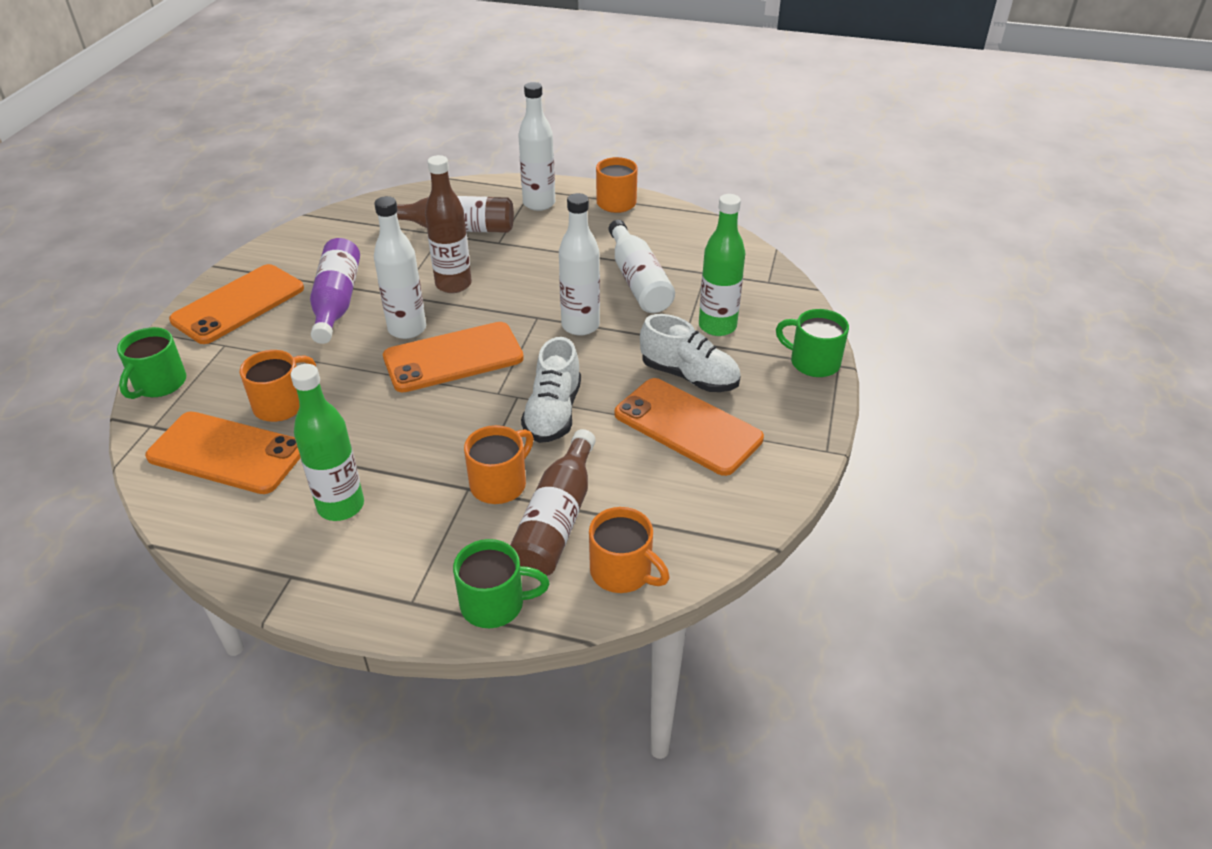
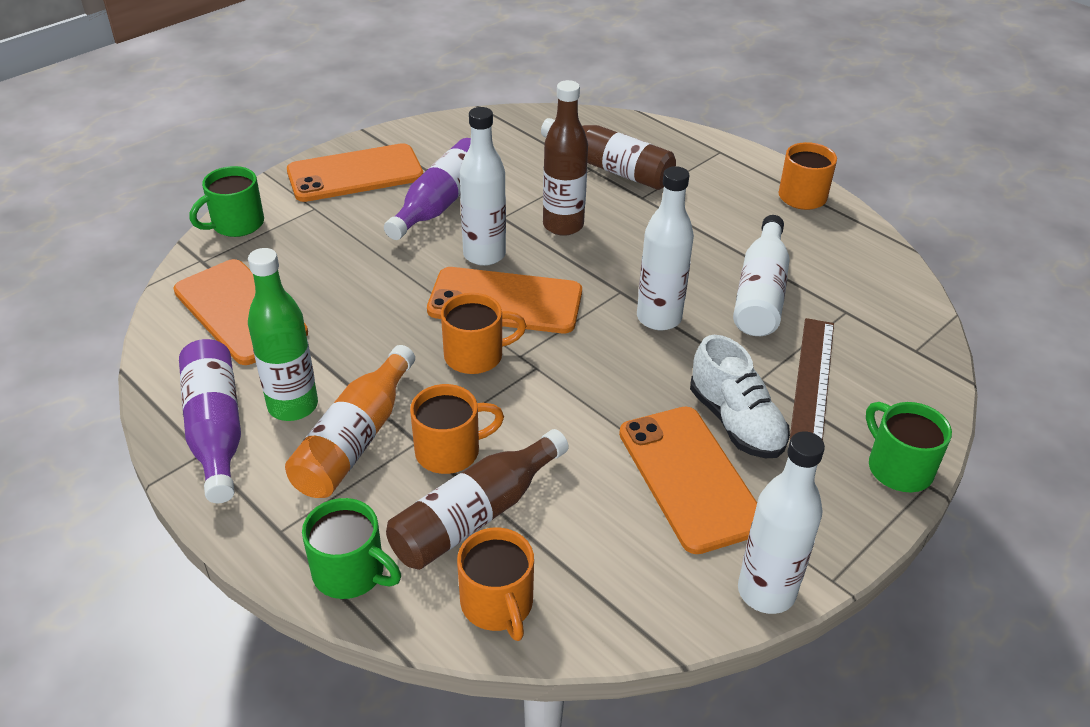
camera: 30 degrees right, 0 degrees up
orange mug [240,350,316,422] -> orange mug moved to [441,293,526,374]
white bottle [518,82,555,211] -> white bottle moved to [738,431,825,614]
white shoe [521,337,581,443] -> none
green bottle [699,194,745,336] -> brown ruler [790,318,834,440]
none -> purple bottle [179,339,241,503]
none -> orange bottle [285,345,415,498]

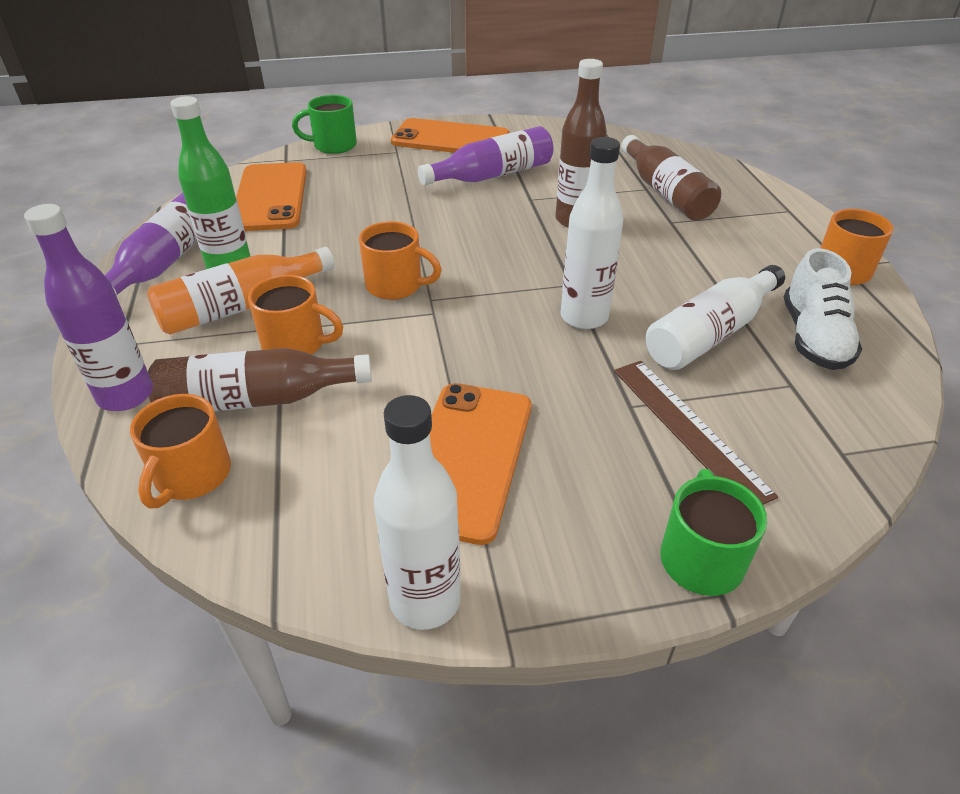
camera: 35 degrees right, 0 degrees up
green mug [302,498,401,599] -> purple bottle [24,204,149,411]
orange phone [427,267,582,333] -> none
white bottle [460,107,506,266] -> none
white shoe [690,335,790,458] -> white shoe moved to [784,248,862,370]
brown ruler [790,318,834,440] -> brown ruler turned 75 degrees counterclockwise [614,361,778,505]

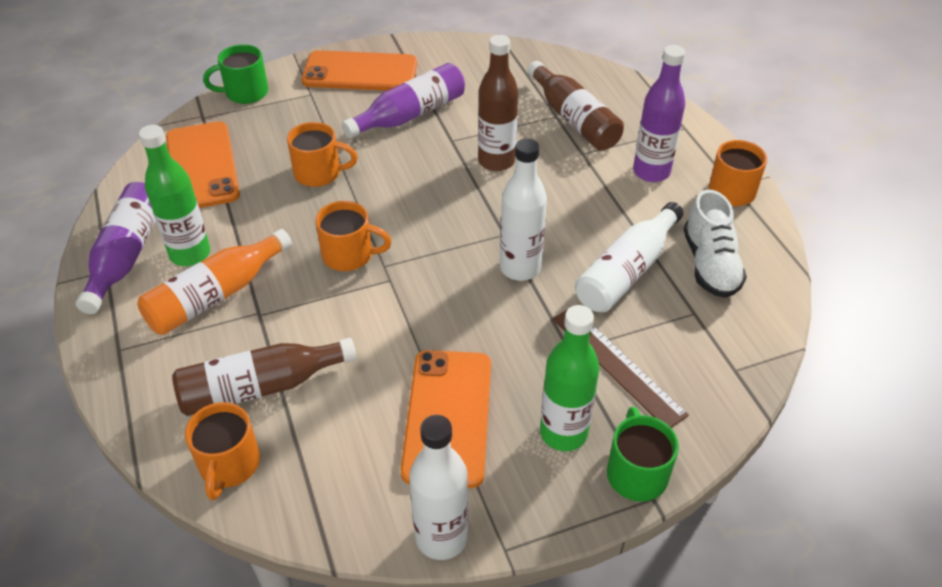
camera: 10 degrees left, 5 degrees up
purple bottle [24,204,149,411] -> purple bottle moved to [633,45,685,182]
orange mug [248,275,343,355] -> orange mug moved to [287,122,358,187]
none -> green bottle [540,305,599,451]

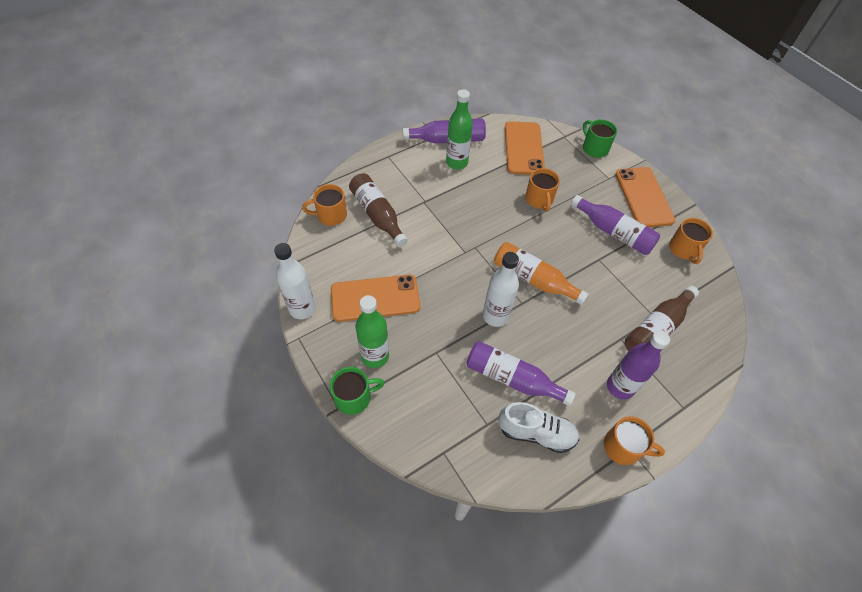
camera: 75 degrees right, 10 degrees up
orange bottle [137,229,292,335] -> orange bottle moved to [494,242,589,305]
orange phone [166,121,240,208] -> orange phone turned 60 degrees counterclockwise [505,121,545,175]
orange mug [315,201,392,271] -> orange mug moved to [669,218,713,264]
brown bottle [478,35,518,171] -> none
brown ruler [552,309,689,428] -> none
white bottle [575,202,683,313] -> purple bottle [466,341,576,406]
white shoe [684,189,747,298] -> white shoe turned 150 degrees counterclockwise [498,402,579,453]

